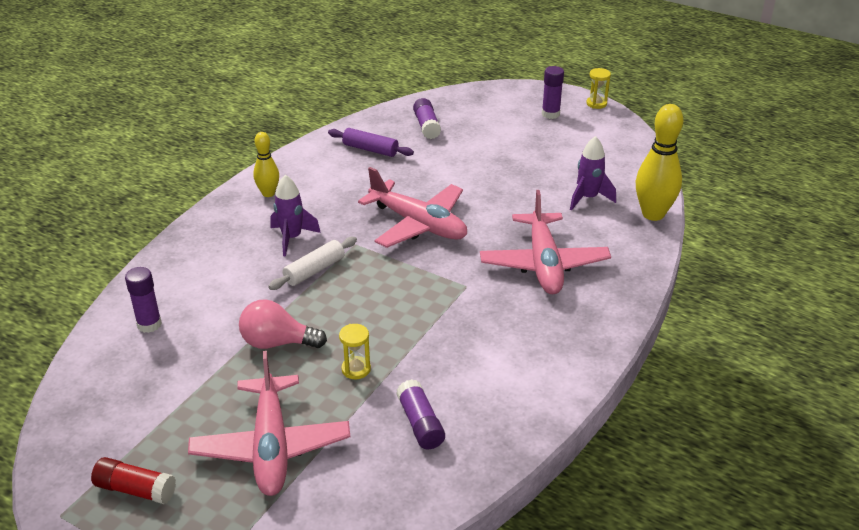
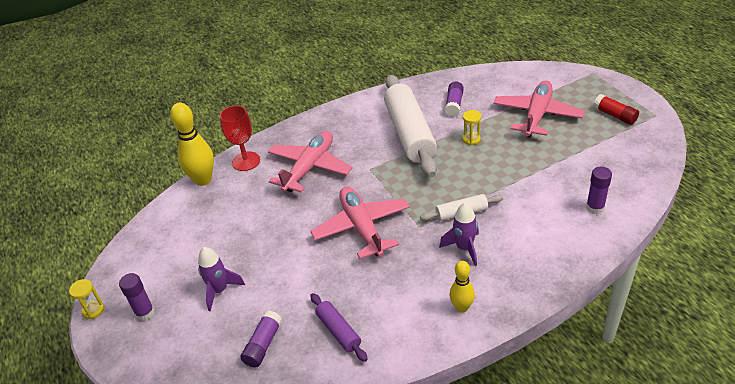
camera: 145 degrees left, 5 degrees up
pink light bulb [239,299,327,349] -> none
purple rocket [570,136,616,210] -> purple rocket moved to [198,247,245,311]
none -> red goblet [220,105,260,171]
none -> white rolling pin [384,75,437,177]

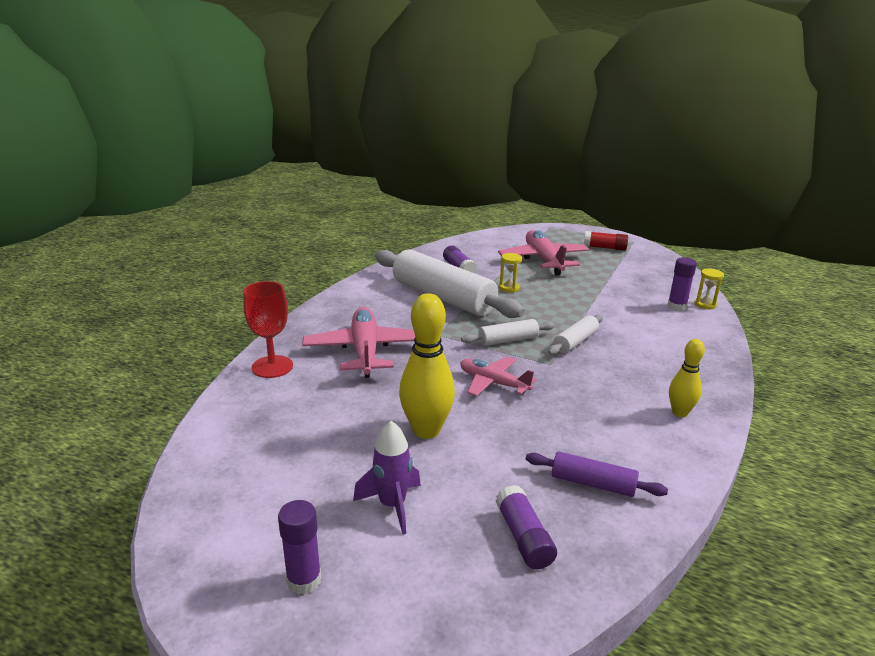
camera: 40 degrees left, 15 degrees down
yellow hourglass [69,279,104,319] -> yellow hourglass moved to [694,268,724,309]
yellow bowling pin [170,103,214,186] -> yellow bowling pin moved to [399,293,455,439]
pink plane [311,187,410,259] -> pink plane [460,356,536,396], size x0.62
purple rocket [439,203,479,266] -> none
none -> white rolling pin [461,319,555,346]

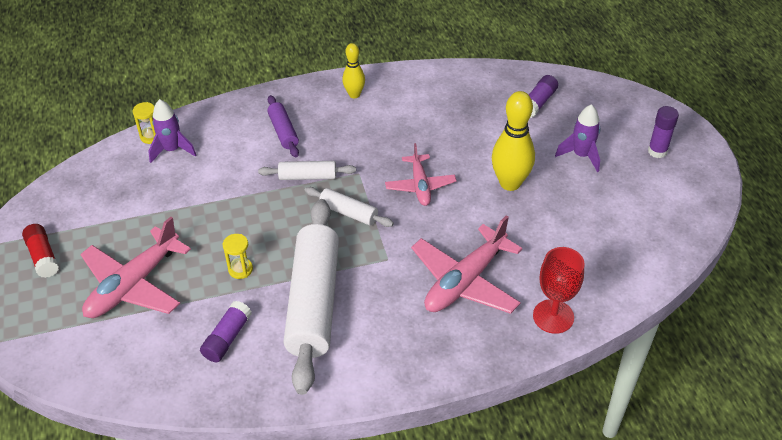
camera: 130 degrees left, 20 degrees up
purple rolling pin [526,452,668,497] -> purple rolling pin moved to [267,95,299,158]
purple glue stick [667,257,697,311] -> purple rocket [148,99,196,163]

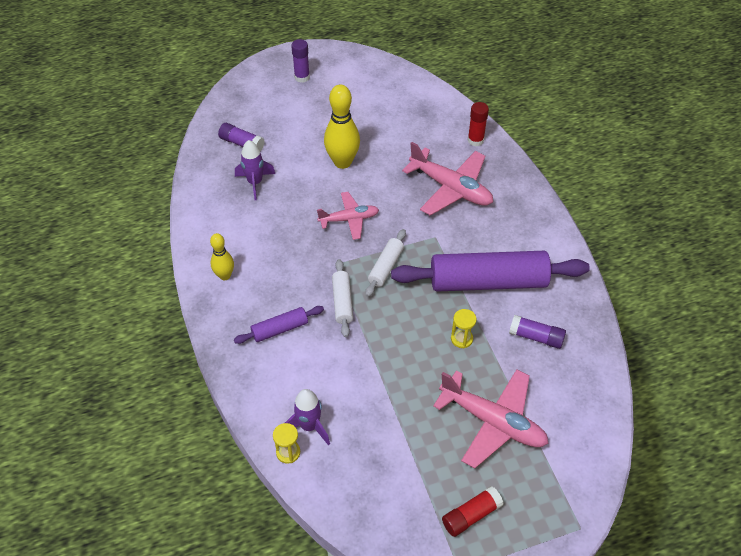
camera: 95 degrees left, 5 degrees up
white rolling pin [284,199,339,395] -> purple rolling pin [391,251,590,292]
red goblet [533,247,584,334] -> red glue stick [468,102,489,146]
purple rocket [555,104,600,172] -> purple rocket moved to [235,140,275,200]

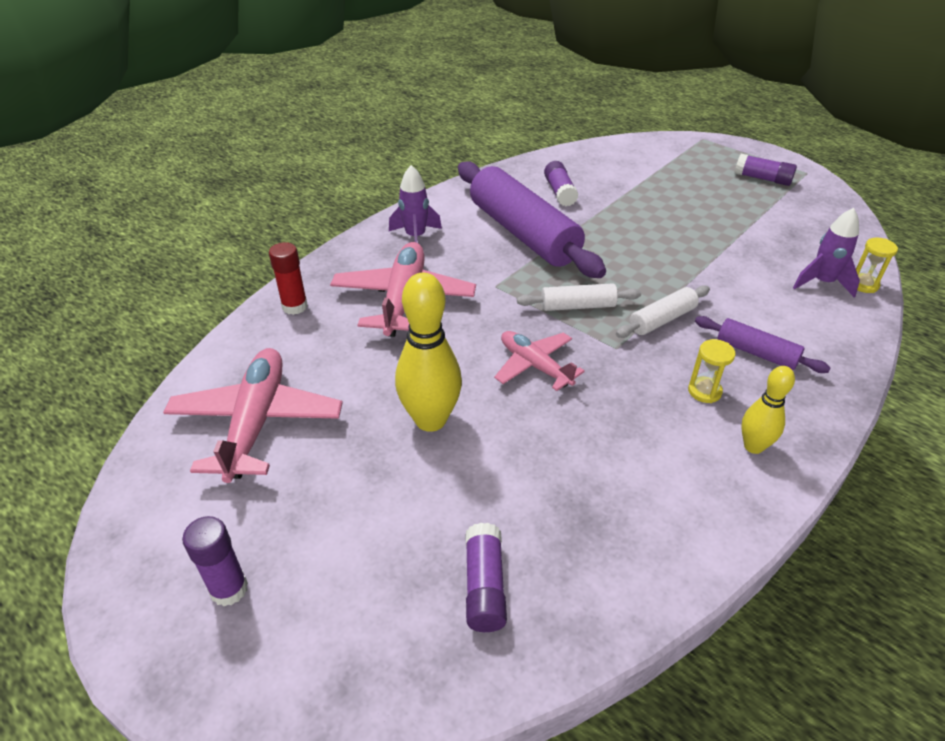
camera: 120 degrees left, 10 degrees down
purple rocket [235,140,275,200] -> purple rocket moved to [389,165,442,243]
pink plane [433,369,549,468] -> pink plane moved to [163,348,343,483]
red glue stick [442,486,503,537] -> purple glue stick [734,154,797,186]
yellow hourglass [451,309,477,348] -> yellow hourglass moved to [688,339,736,403]

